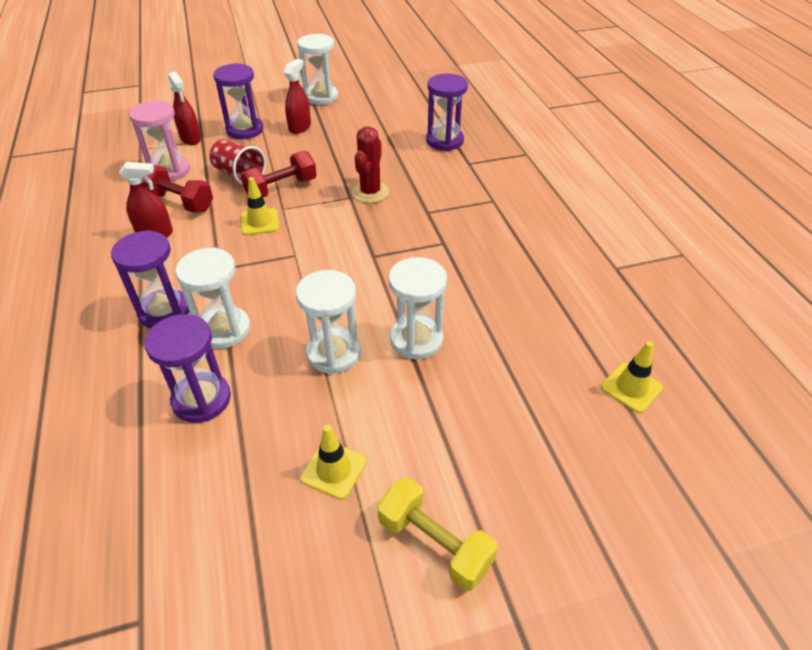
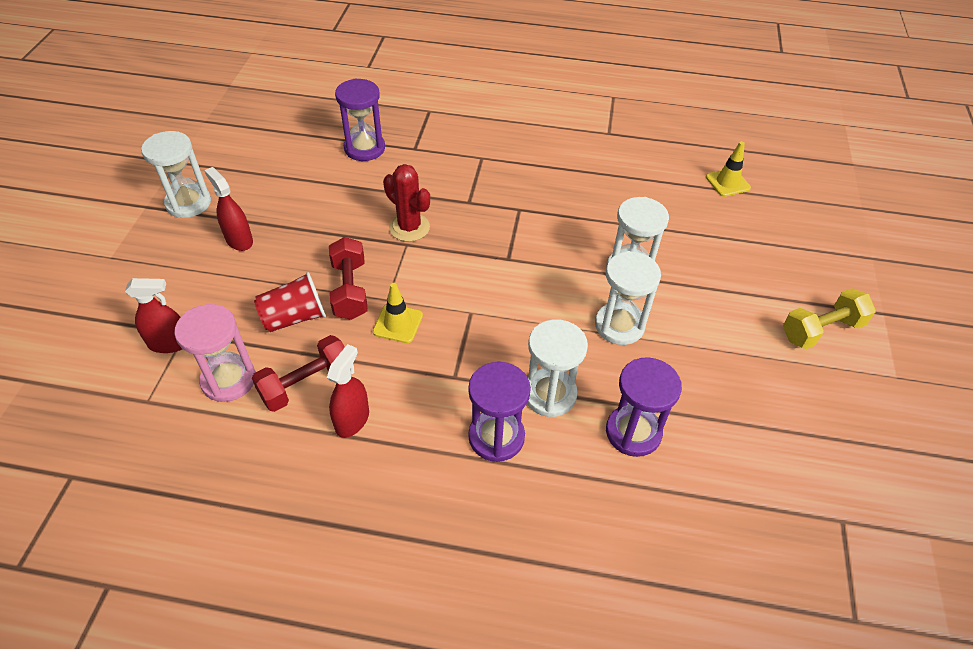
camera: 65 degrees left, 5 degrees up
purple hourglass [213,63,263,139] -> none
yellow traffic cone [300,425,367,500] -> none

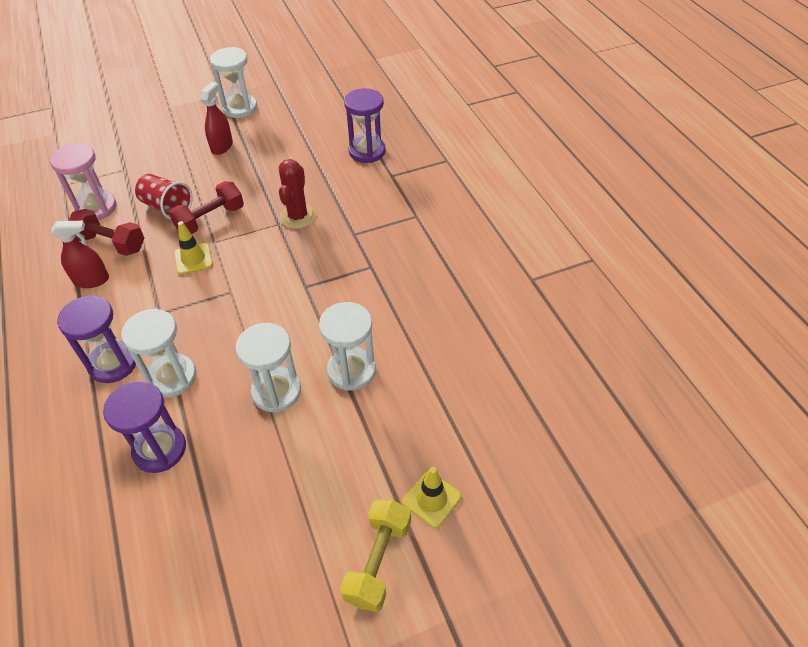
camera: 60 degrees right, 0 degrees up
red spray bottle [125,278,182,353] -> none
yellow traffic cone [706,141,751,197] -> yellow traffic cone moved to [402,467,461,528]
yellow dumbbell [783,288,876,349] -> yellow dumbbell turned 75 degrees clockwise [340,499,411,612]

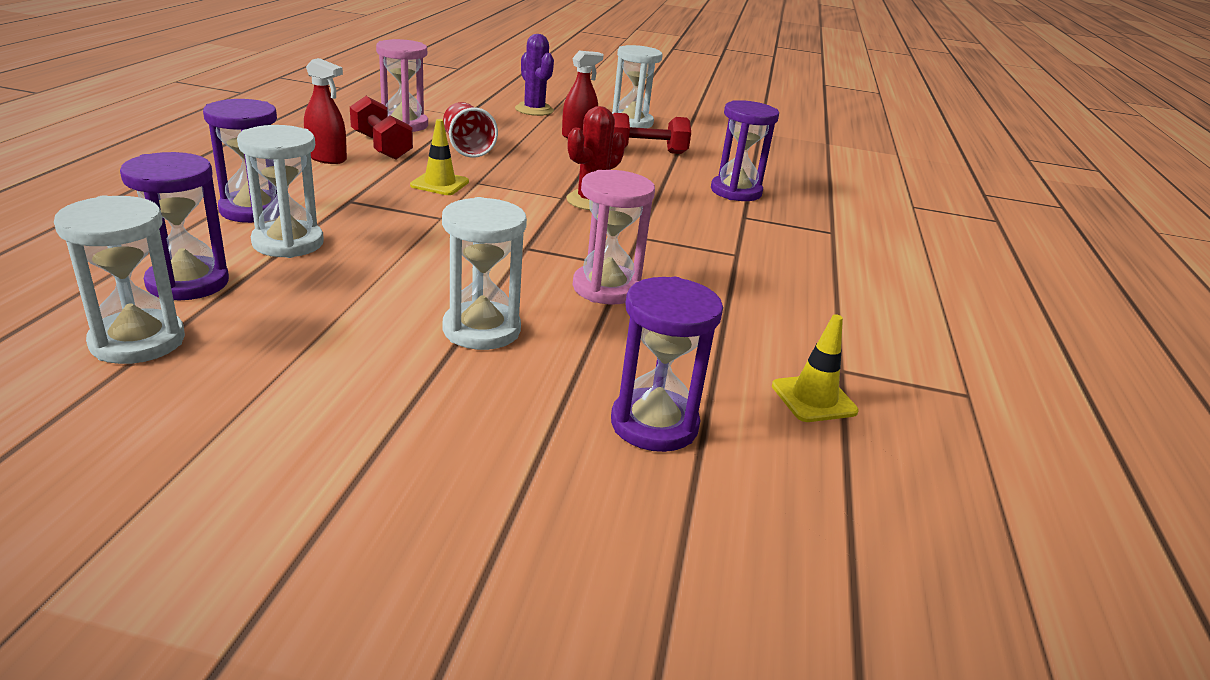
camera: 30 degrees right, 20 degrees down
red dumbbell [169,181,244,234] -> red dumbbell moved to [613,113,691,154]
white hourglass [236,323,301,413] -> white hourglass moved to [54,195,185,364]
yellow dumbbell [340,499,411,612] -> none
yellow traffic cone [402,467,461,528] -> yellow traffic cone moved to [772,314,859,422]
none -> purple cactus [515,34,554,116]
none -> pink hourglass [573,170,655,304]
none -> purple hourglass [611,277,723,452]

